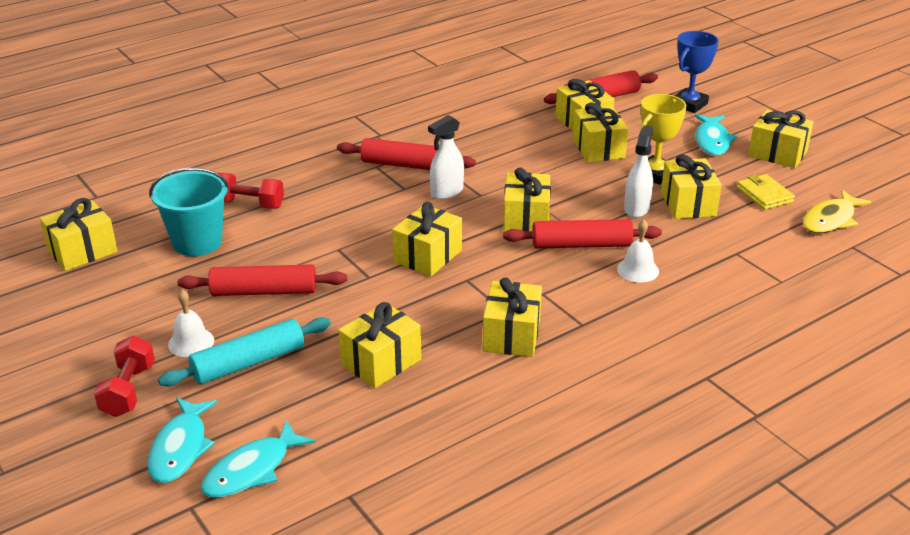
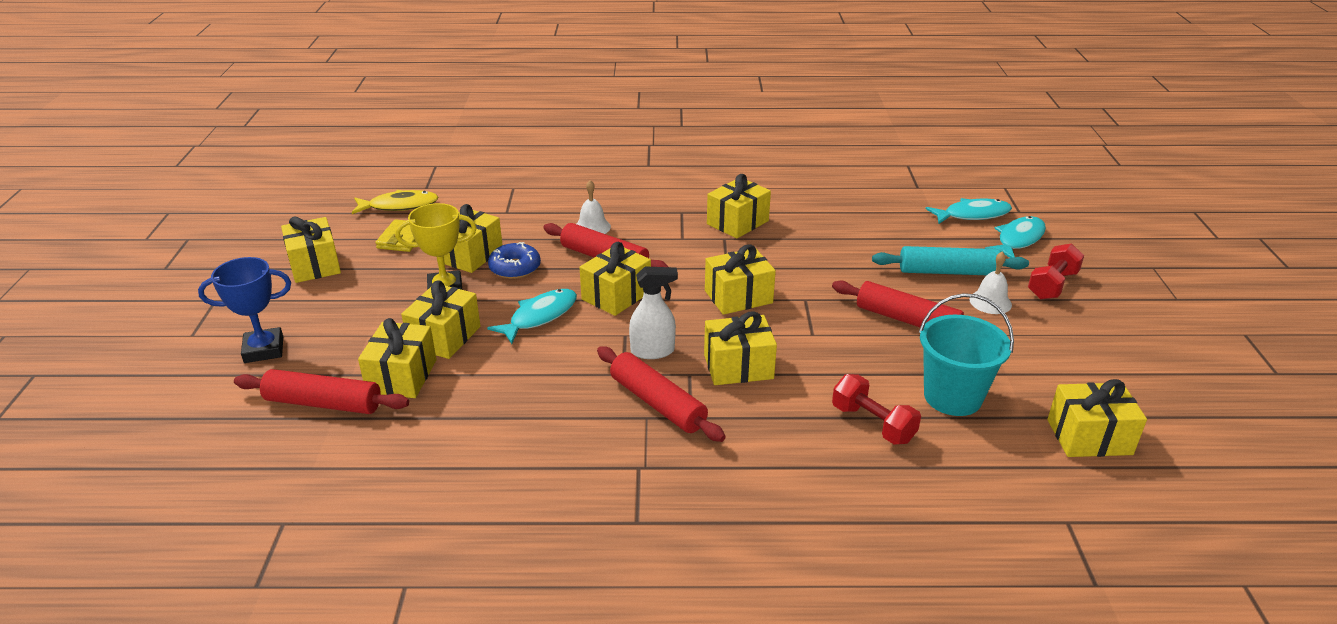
camera: 145 degrees left, 0 degrees up
yellow gift [338,302,421,388] -> yellow gift moved to [704,311,777,385]
white spray bottle [624,125,654,218] -> blue donut [488,242,541,279]
turquoise fish [695,114,737,156] -> turquoise fish moved to [487,289,577,344]

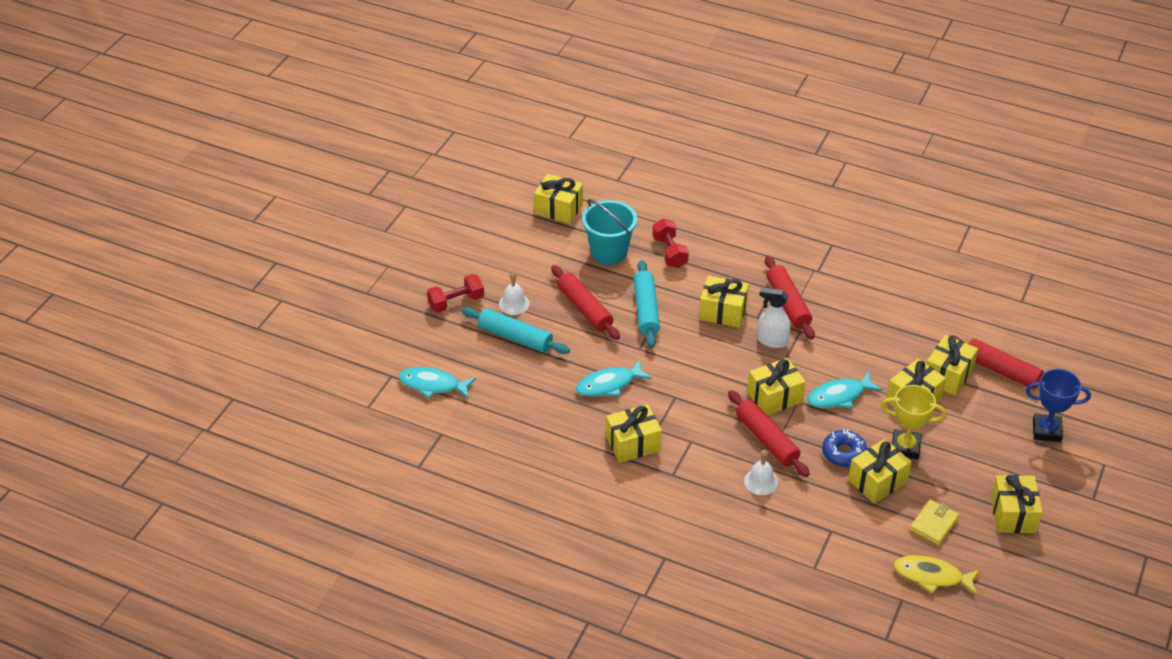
camera: 155 degrees left, 10 degrees up
yellow gift [705,244,776,315] -> none
turquoise fish [984,216,1046,258] -> turquoise fish moved to [576,360,652,396]
none -> turquoise rolling pin [633,260,660,348]

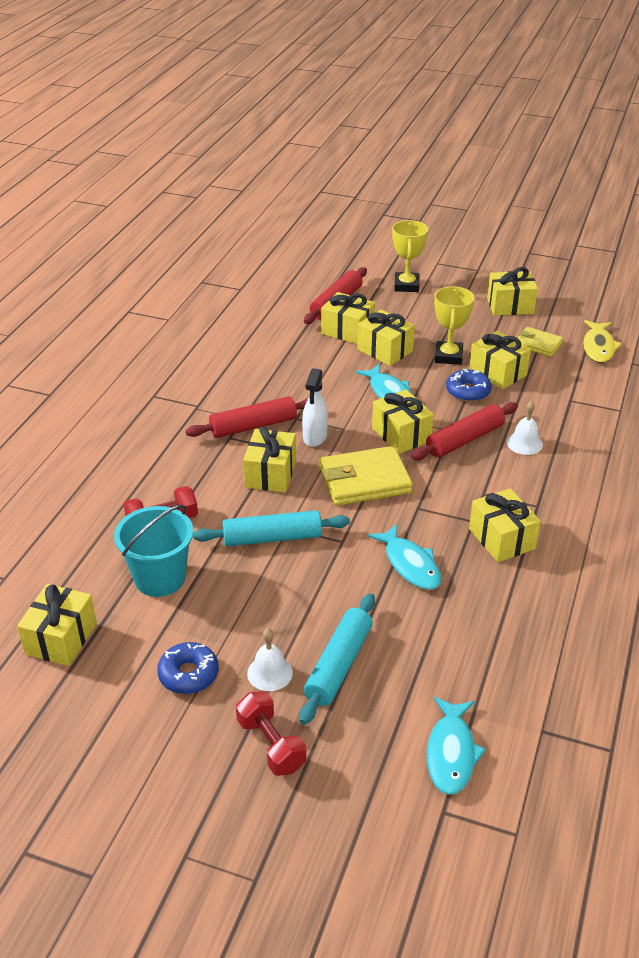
camera: 95 degrees left, 5 degrees down
red rolling pin [551,265,620,340] -> none
blue trophy [1025,369,1091,442] -> yellow trophy [392,220,428,292]
none -> blue donut [157,642,219,694]
none -> yellow wallet [319,446,413,506]

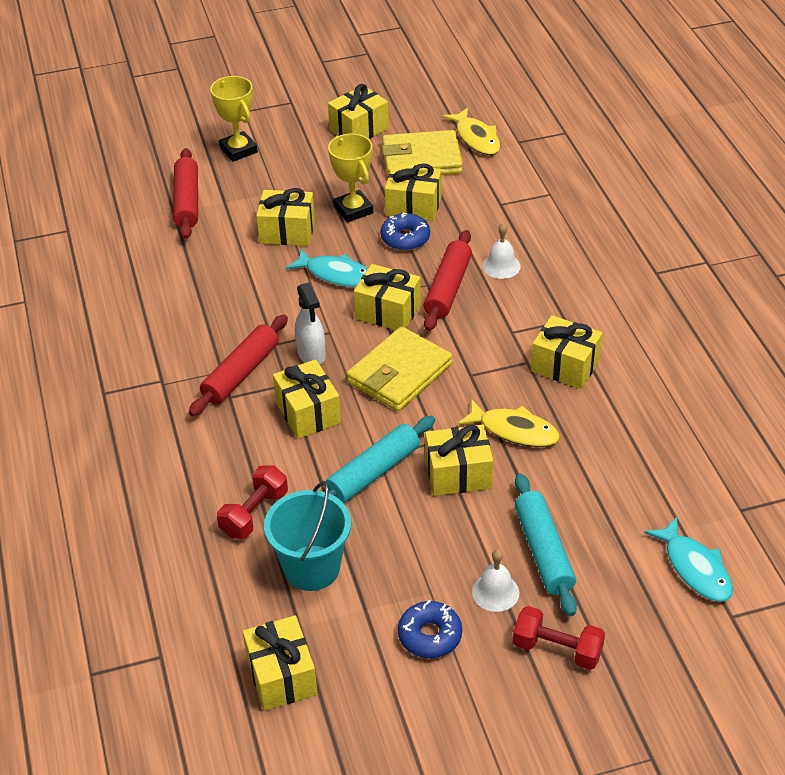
camera: 35 degrees left, 5 degrees up
yellow gift [321,292,375,344] -> yellow gift moved to [425,425,493,496]
turquoise fish [368,523,441,590] -> yellow fish [457,399,560,447]
yellow wallet [518,327,563,357] -> yellow wallet [382,130,463,177], size x1.72

